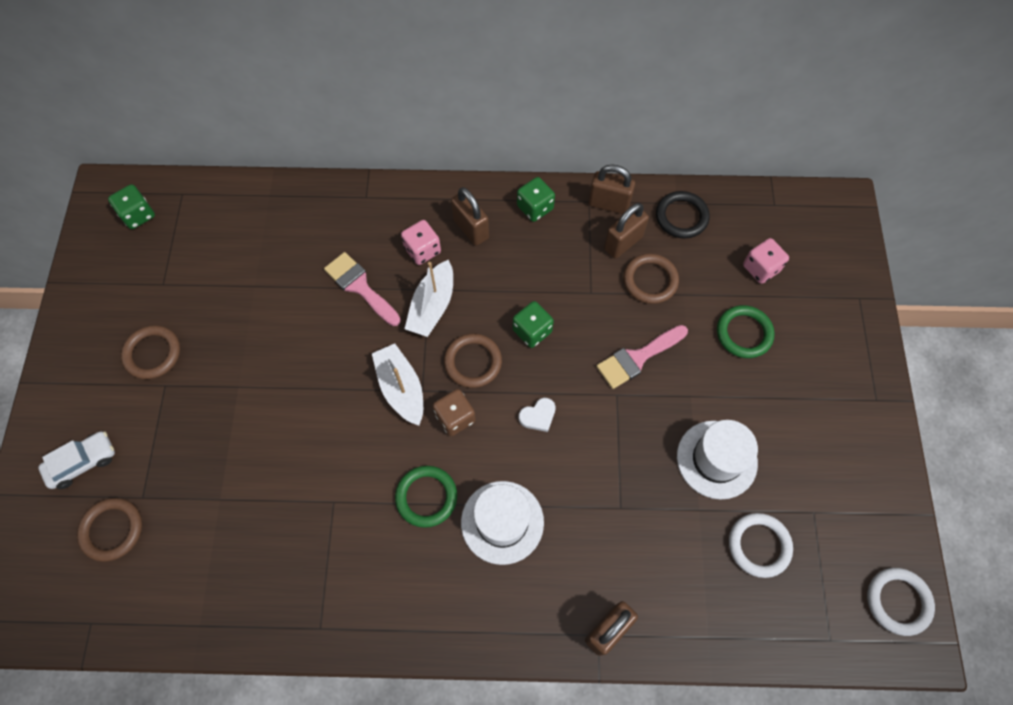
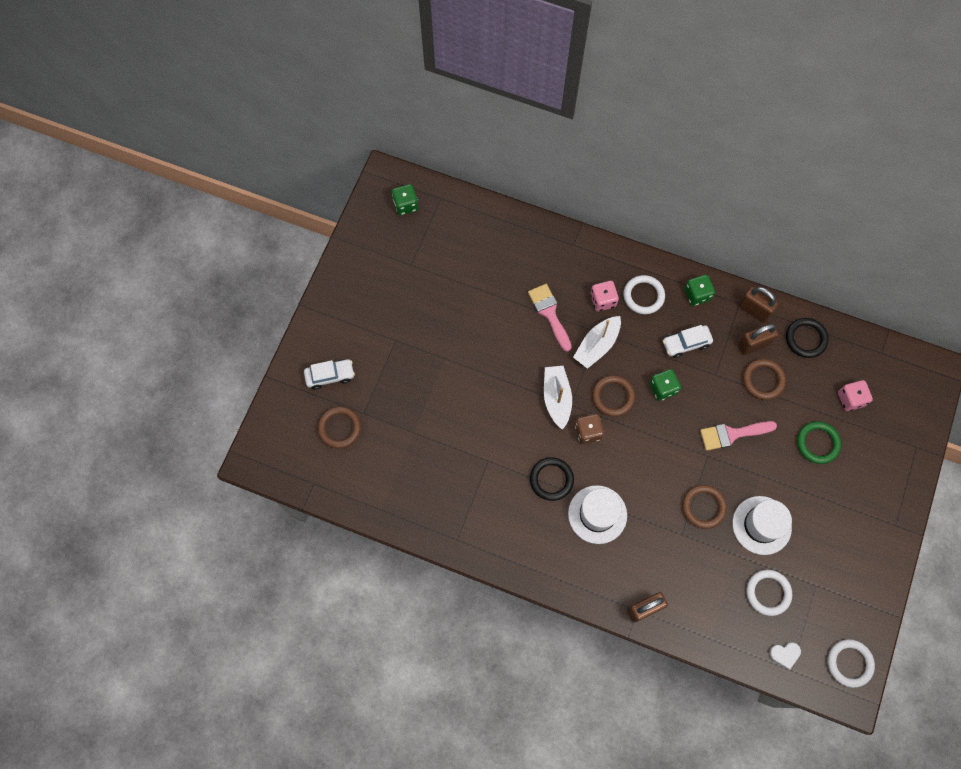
camera: 20 degrees right, 5 degrees up
brown ring [121,325,180,379] -> brown ring moved to [682,485,727,529]
green ring [395,466,457,528] -> black ring [530,457,574,501]
brown padlock [451,187,489,246] -> white ring [623,275,665,314]
white heart [519,398,556,432] -> white heart moved to [769,643,801,670]
none -> white car [663,325,713,358]

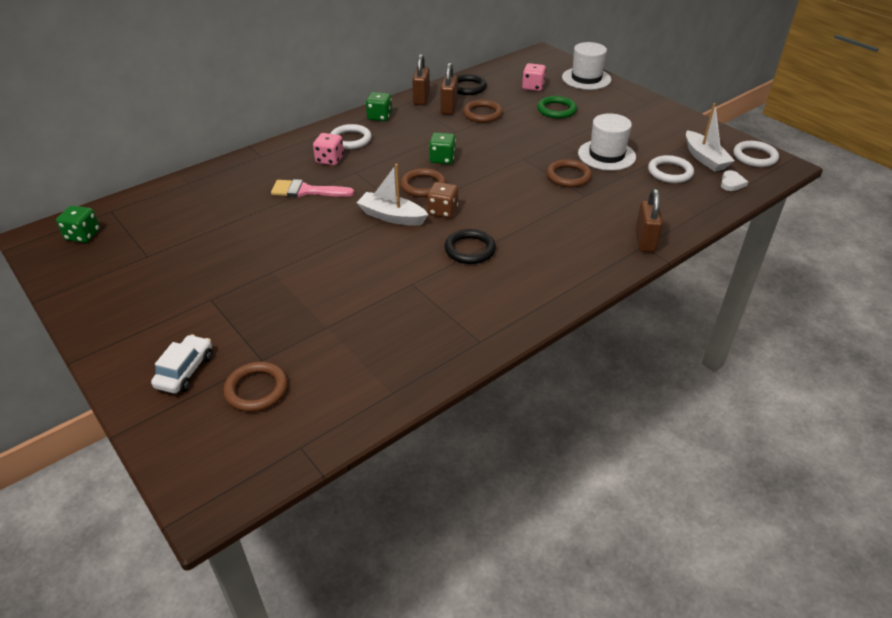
camera: 60 degrees left, 30 degrees down
white hat [568,485,627,544] -> white hat moved to [562,42,611,90]
white boat [573,316,621,369] -> white boat moved to [686,103,735,172]
white car [663,325,713,358] -> none
pink brush [700,421,777,451] -> none
brown padlock [739,286,778,323] -> brown padlock turned 60 degrees counterclockwise [412,54,430,105]

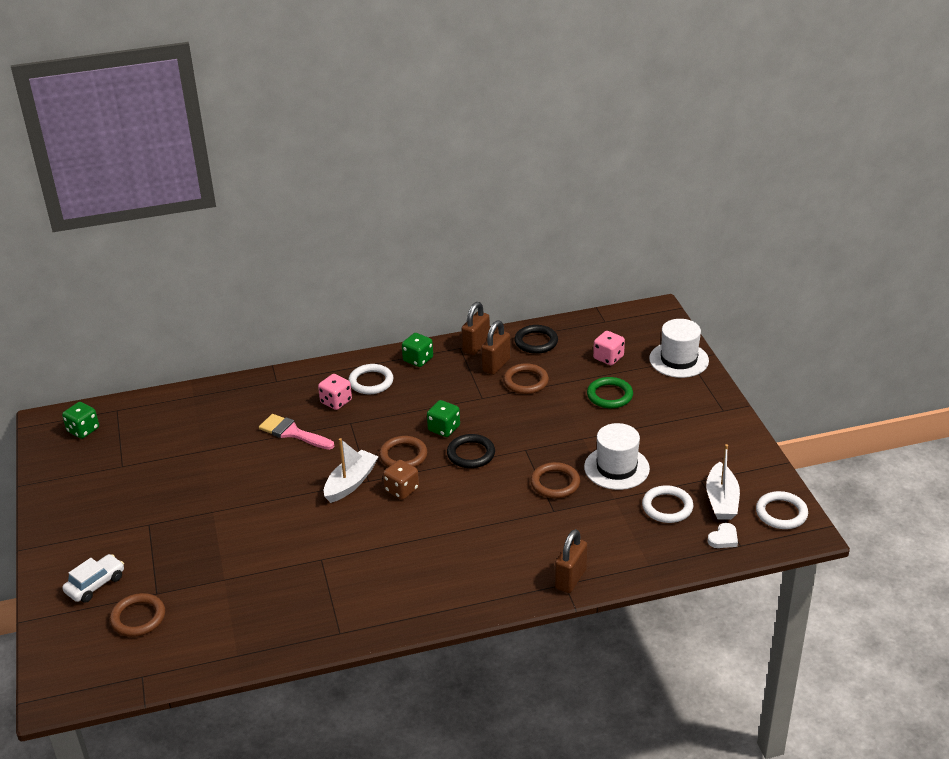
camera: 25 degrees right, 5 degrees down
white boat [356,164,428,226] -> white boat turned 75 degrees clockwise [324,438,379,503]
black ring [445,229,496,264] -> black ring moved to [447,434,495,468]

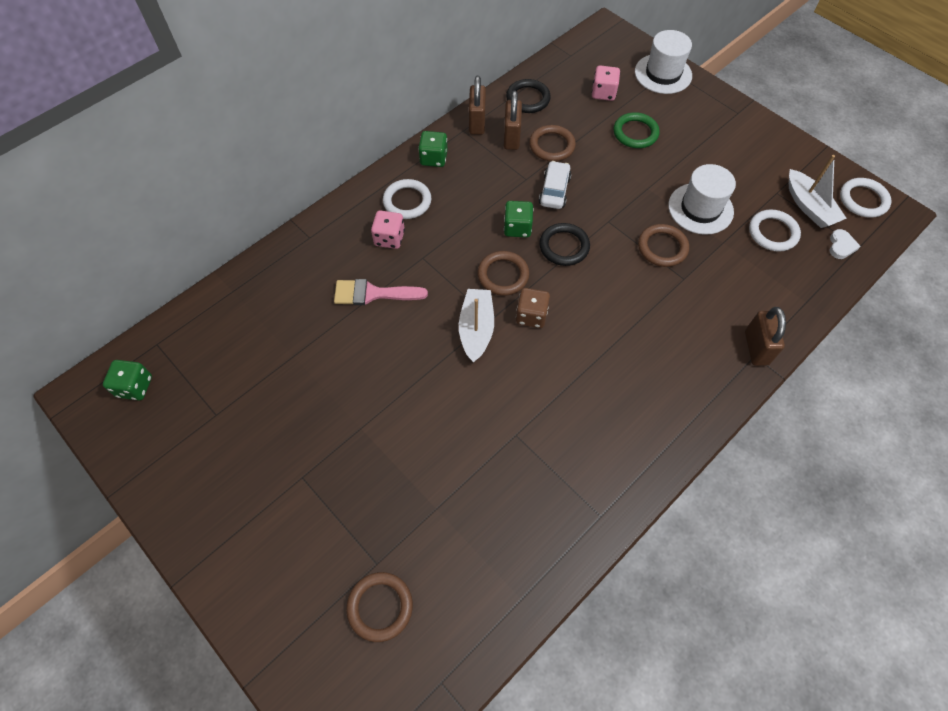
camera: 30 degrees left, 25 degrees up
white car [62,554,124,603] -> white car moved to [539,161,572,209]

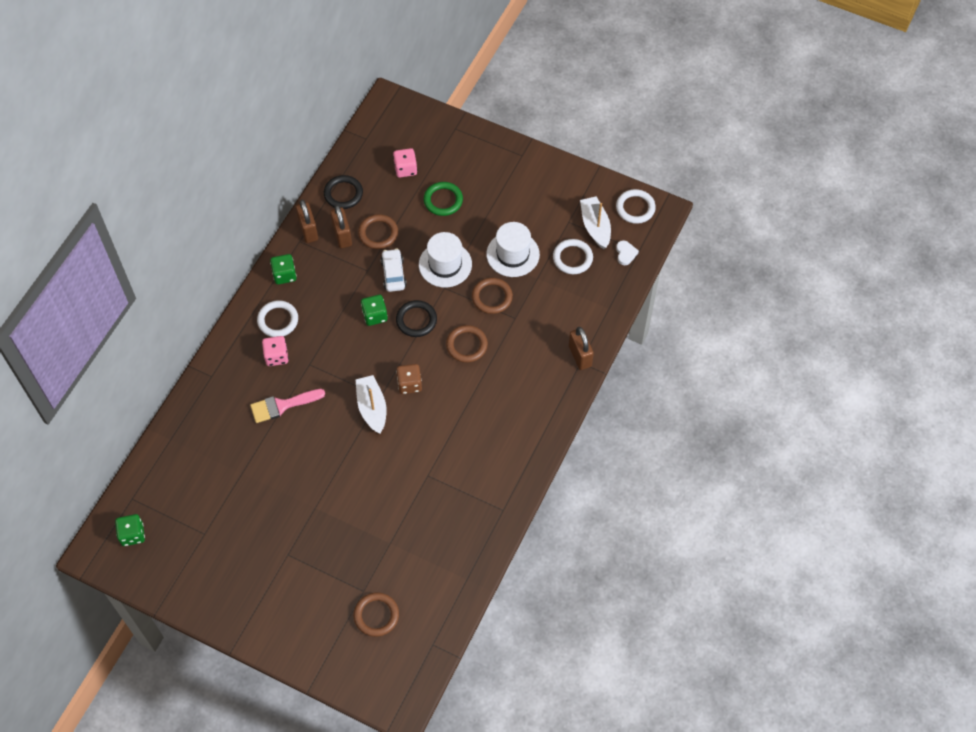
camera: 20 degrees left, 0 degrees up
brown ring [477,251,529,296] -> brown ring moved to [446,325,488,363]
white hat [635,30,692,94] -> white hat moved to [419,232,472,287]
white boat [789,155,847,228] -> white boat turned 150 degrees counterclockwise [580,196,611,249]

